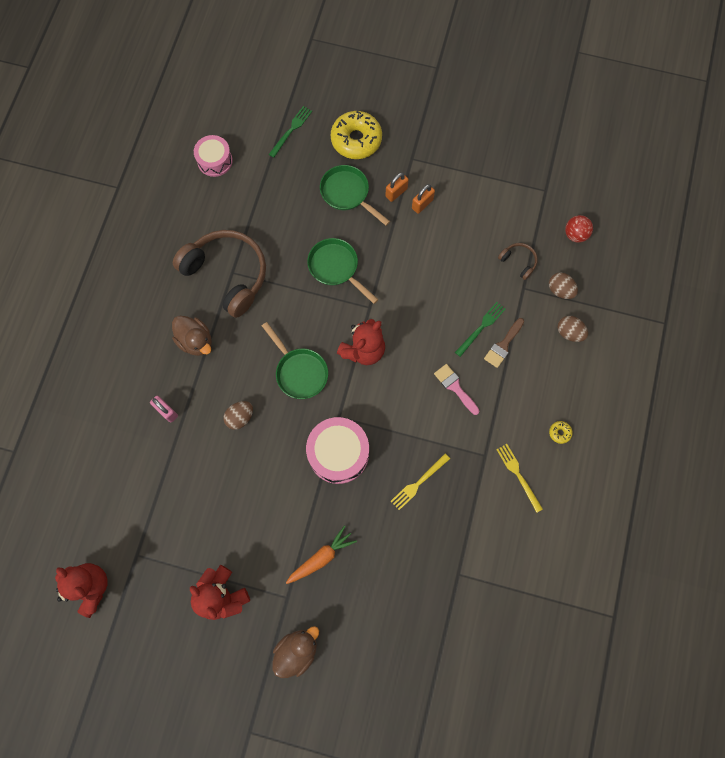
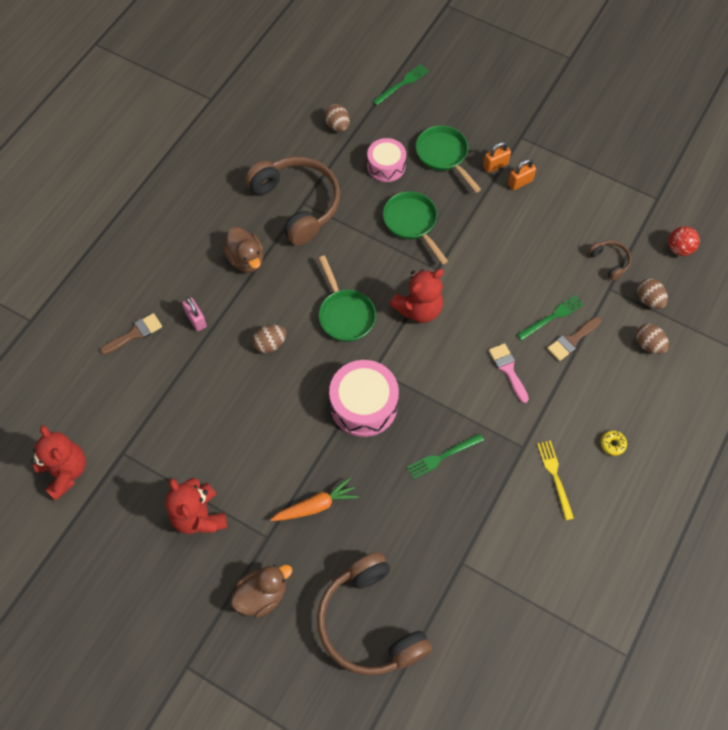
camera: 15 degrees right, 10 degrees down
pink drum [194,135,233,177] -> pink drum moved to [367,138,406,182]
yellow donut [331,111,382,159] -> none
yellow fork [391,454,450,510] -> green fork [407,433,484,479]
none -> brown brush [100,313,162,355]
none -> brown headphones [317,552,432,675]
none -> brown egg [324,104,350,132]

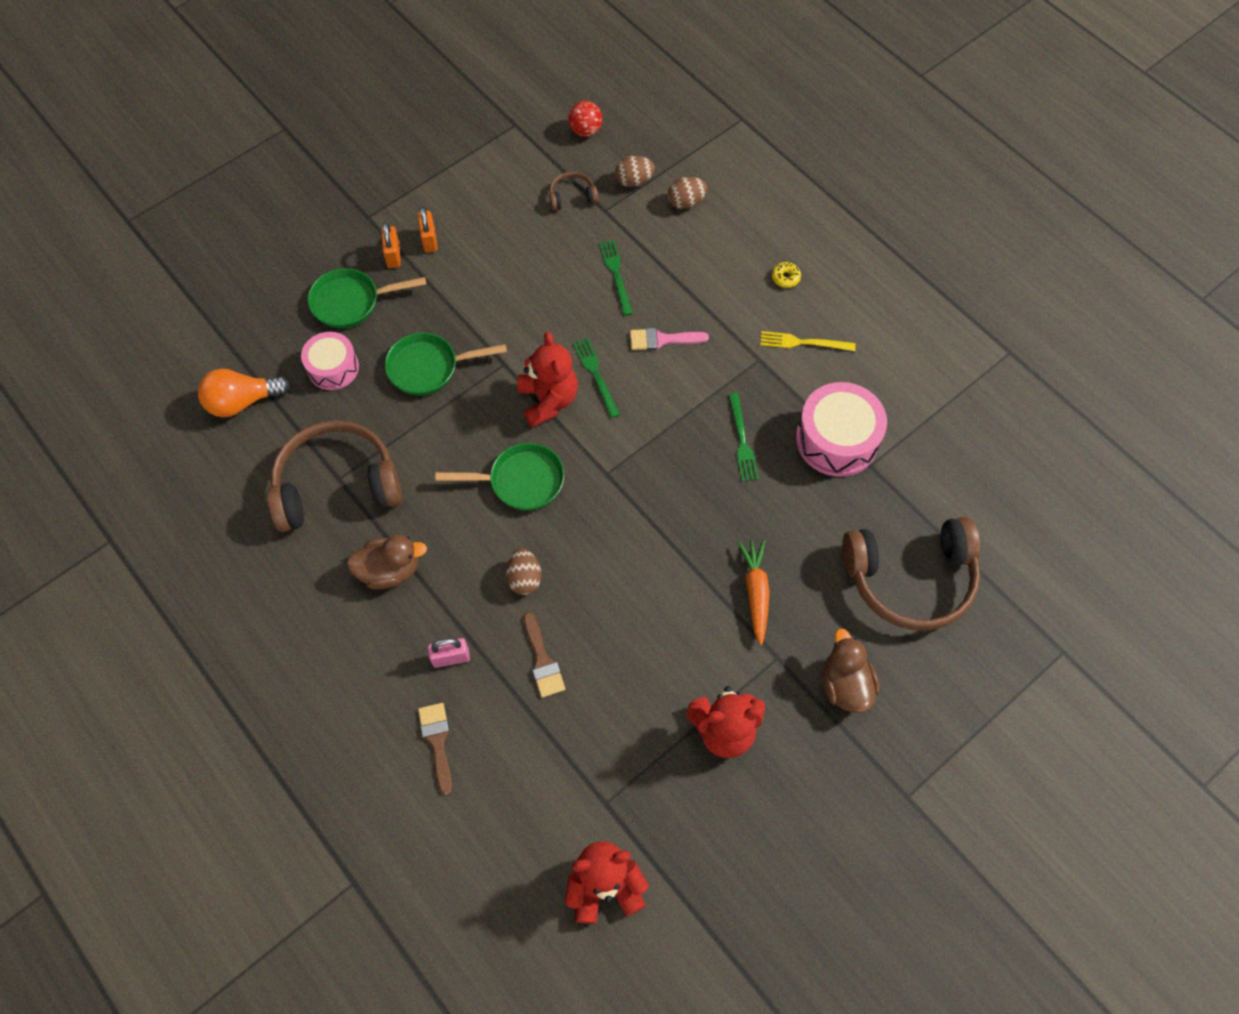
camera: 70 degrees left, 0 degrees up
brown egg [324,104,350,132] -> orange light bulb [198,369,290,417]
pink drum [329,360,399,437] -> pink drum moved to [796,382,887,477]
green fork [373,64,429,105] -> green fork moved to [573,338,620,418]
brown brush [547,317,601,361] -> brown brush moved to [524,612,565,698]

